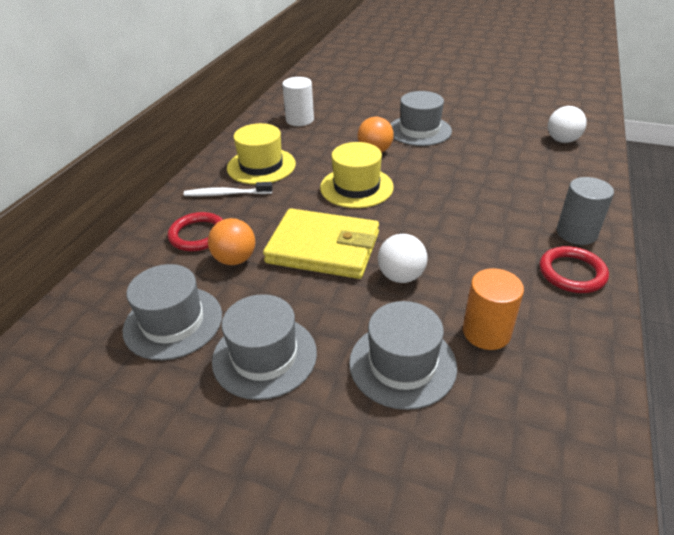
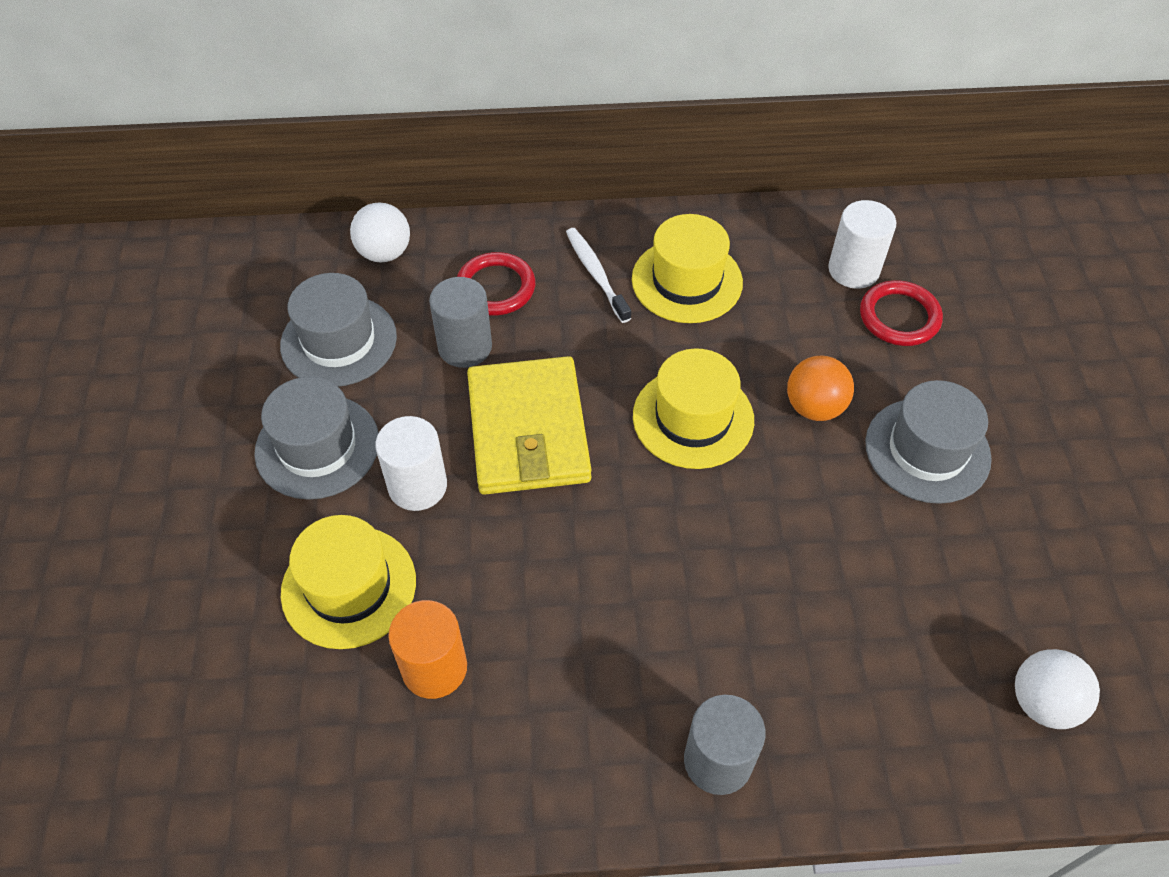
camera: 65 degrees right, 15 degrees up
orange ball [208,218,256,265] -> grey cylinder [429,277,492,368]
grey hat [349,301,457,410] -> yellow hat [281,515,416,649]
white ball [378,234,427,283] -> white ball moved to [350,202,410,262]
red ring [539,246,609,293] -> red ring moved to [860,280,943,346]
none -> white cylinder [375,416,447,511]

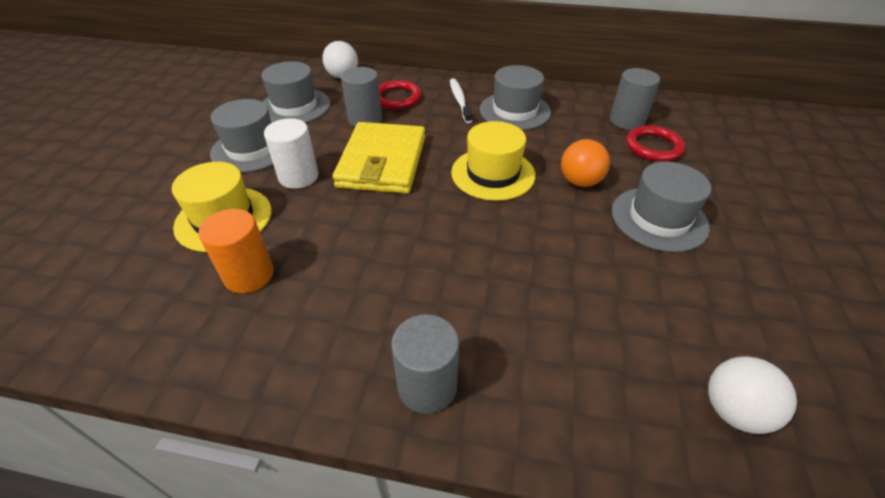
camera: 15 degrees right, 10 degrees down
yellow hat [632,214,743,323] -> grey hat [480,65,551,130]
white cylinder [828,200,896,289] -> grey cylinder [610,68,660,130]

